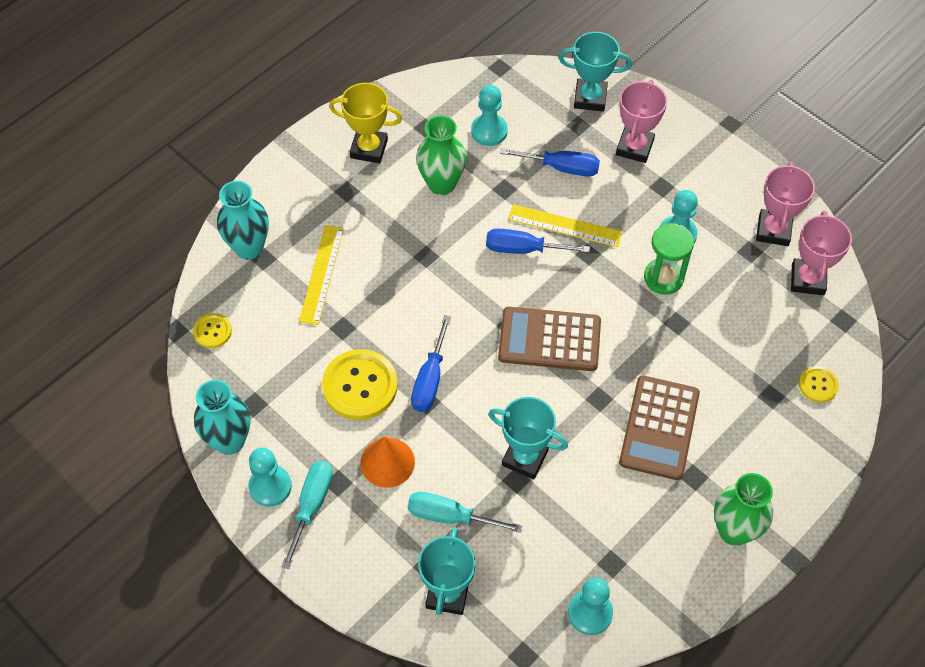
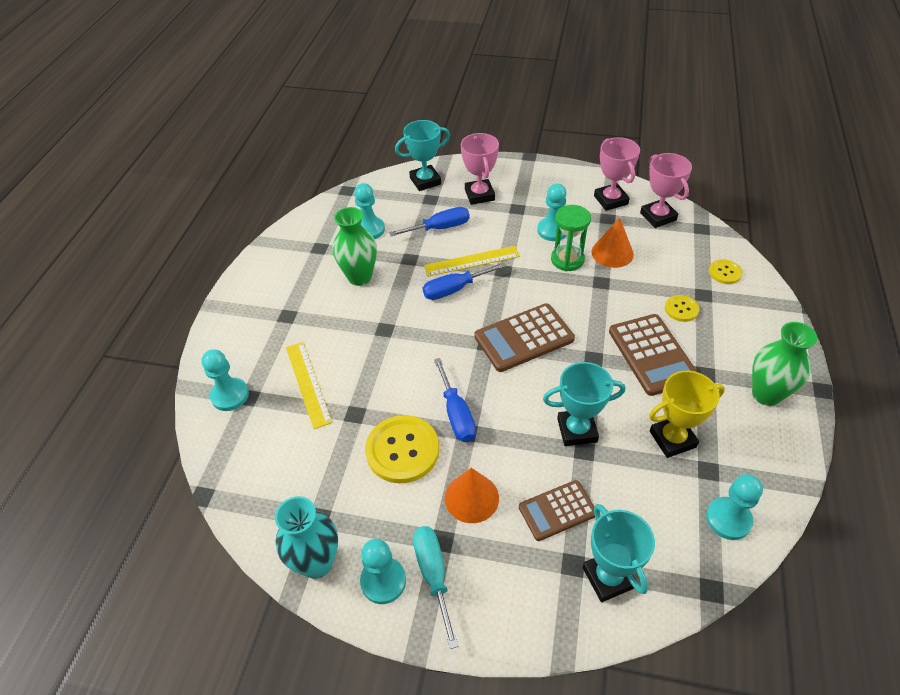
camera: 30 degrees left, 10 degrees down
yellow button [193,313,232,348] -> yellow button moved to [665,295,699,322]
turquoise vase [217,181,269,260] -> turquoise pawn [201,349,249,411]
yellow trophy [329,83,402,163] -> yellow trophy moved to [649,371,725,458]
turquoise screwdriver [408,492,522,533] -> brown calculator [519,480,595,541]
none -> orange cone [592,217,634,268]

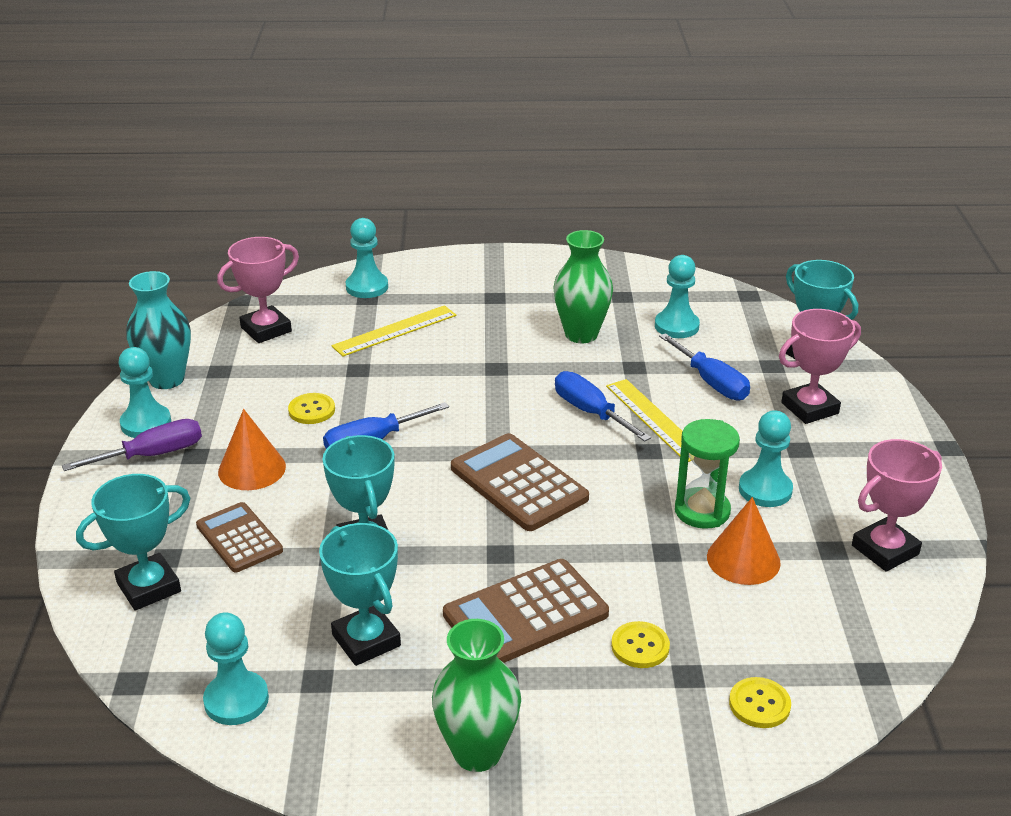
camera: 75 degrees right, 15 degrees down
yellow button [365,415,439,483] -> yellow button [288,393,335,424], size x0.52
turquoise screwdriver [413,526,458,649] -> purple screwdriver [62,419,202,471]
pink trophy [640,153,692,228] -> pink trophy moved to [217,237,299,343]
yellow trophy [649,371,725,458] -> turquoise trophy [319,523,401,666]

